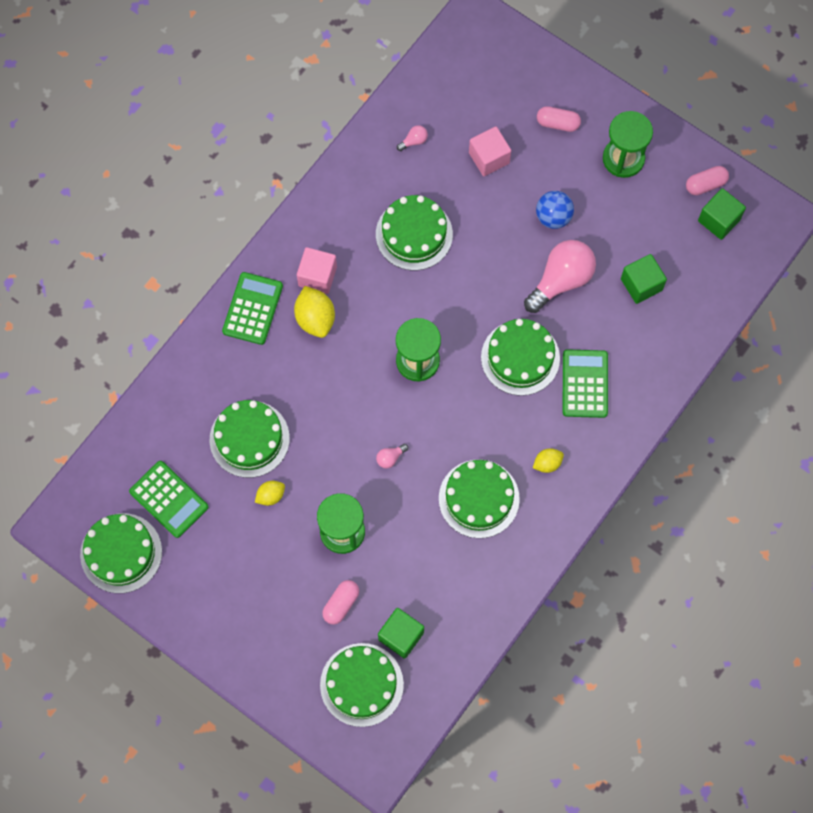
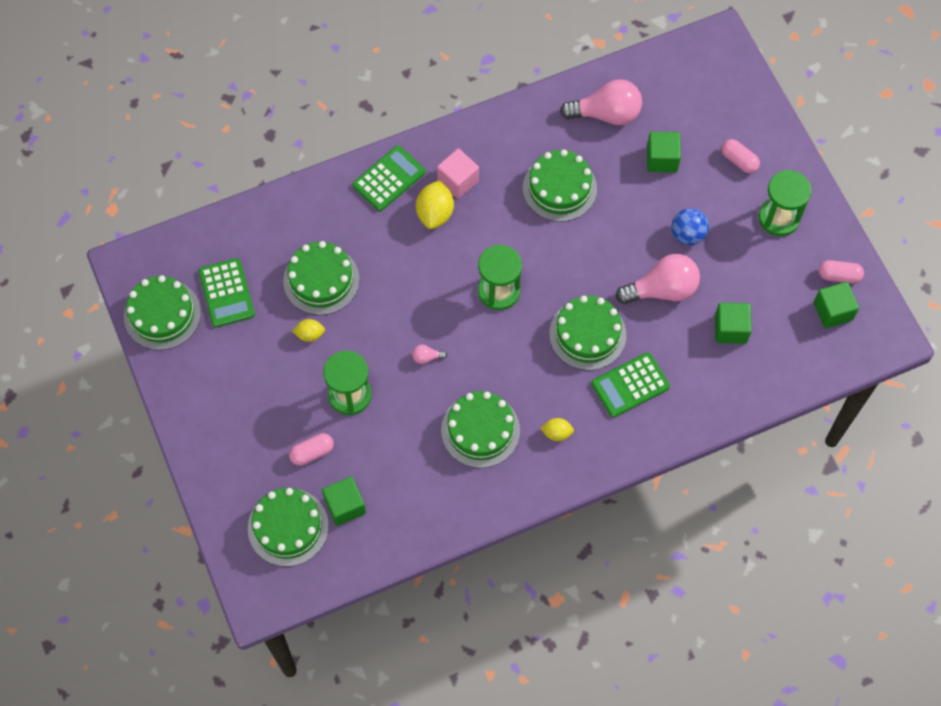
camera: 30 degrees right, 5 degrees down
pink light bulb [397,125,428,151] -> pink light bulb [560,79,642,125], size x2.46
pink cube [469,127,511,176] -> green cube [647,132,681,172]
green calculator [563,349,608,418] -> green calculator turned 150 degrees counterclockwise [591,352,670,418]

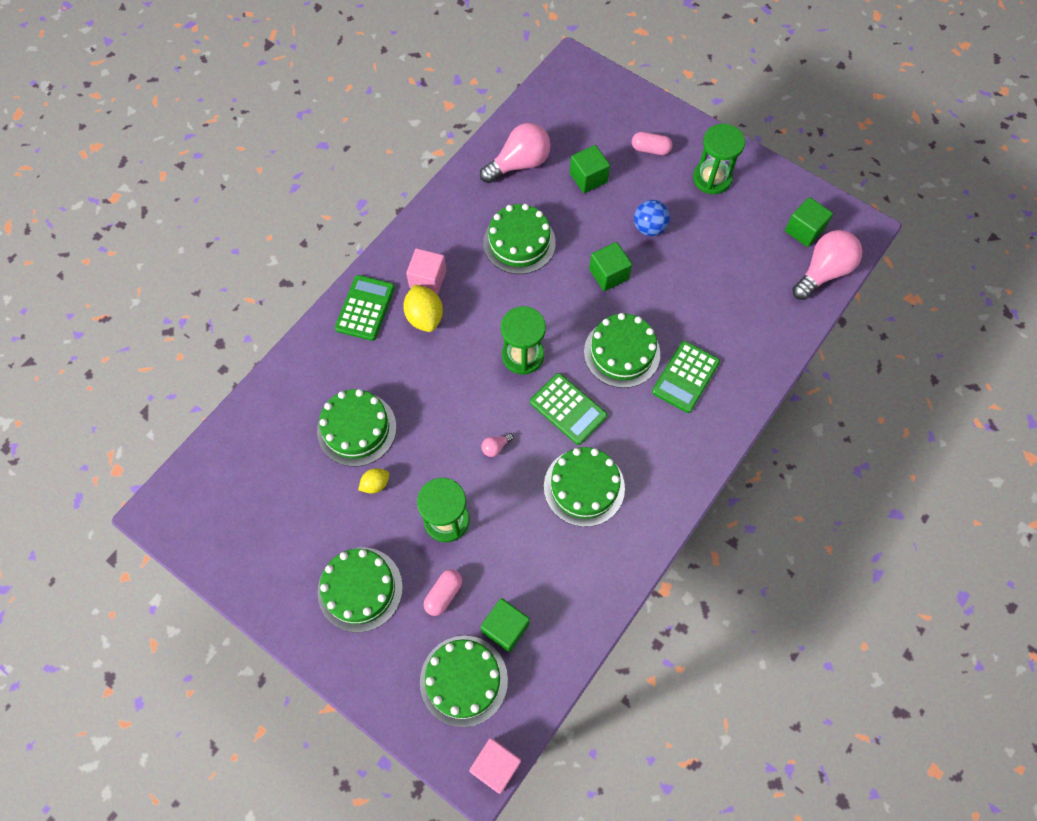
camera: 30 degrees left, 0 degrees up
green cake [124,275,201,350] -> green cake moved to [317,548,403,632]
green calculator [198,258,255,327] -> green calculator moved to [530,373,607,445]
yellow lemon [540,418,574,441] -> none
pink light bulb [616,254,700,304] -> pink light bulb moved to [792,230,862,300]
green cube [715,303,752,344] -> green cube moved to [589,242,632,291]
pink capsule [819,260,864,284] -> none
none -> pink cube [469,738,521,794]

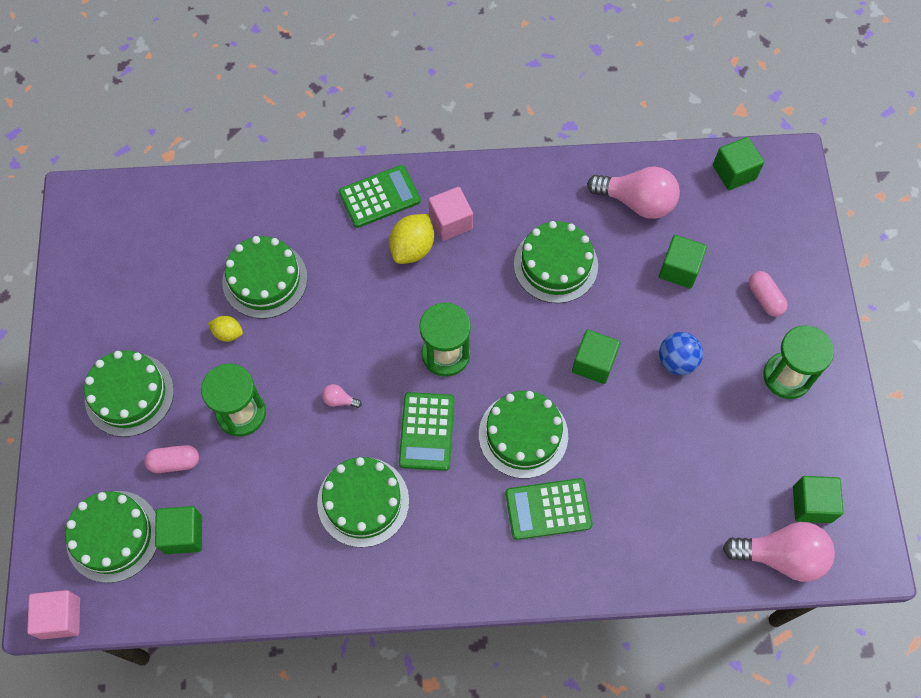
camera: 50 degrees right, 0 degrees up
none -> green cube [713,137,764,190]

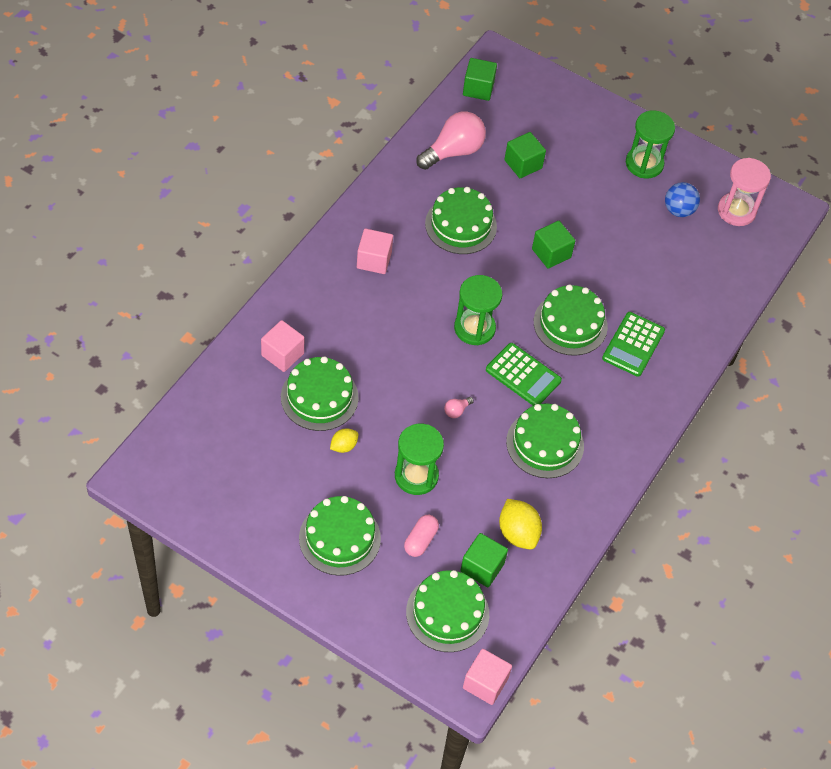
camera: 60 degrees left, 10 degrees down
green calculator [339,165,421,228] -> none
yellow lemon [389,214,434,264] -> yellow lemon moved to [499,499,542,549]
blue ball [659,332,703,375] -> blue ball moved to [665,182,700,217]
pink light bulb [723,522,835,582] -> none
pink capsule [748,271,788,317] -> none
green cube [793,476,844,523] -> pink hourglass [718,158,771,226]
none -> pink cube [261,320,304,372]

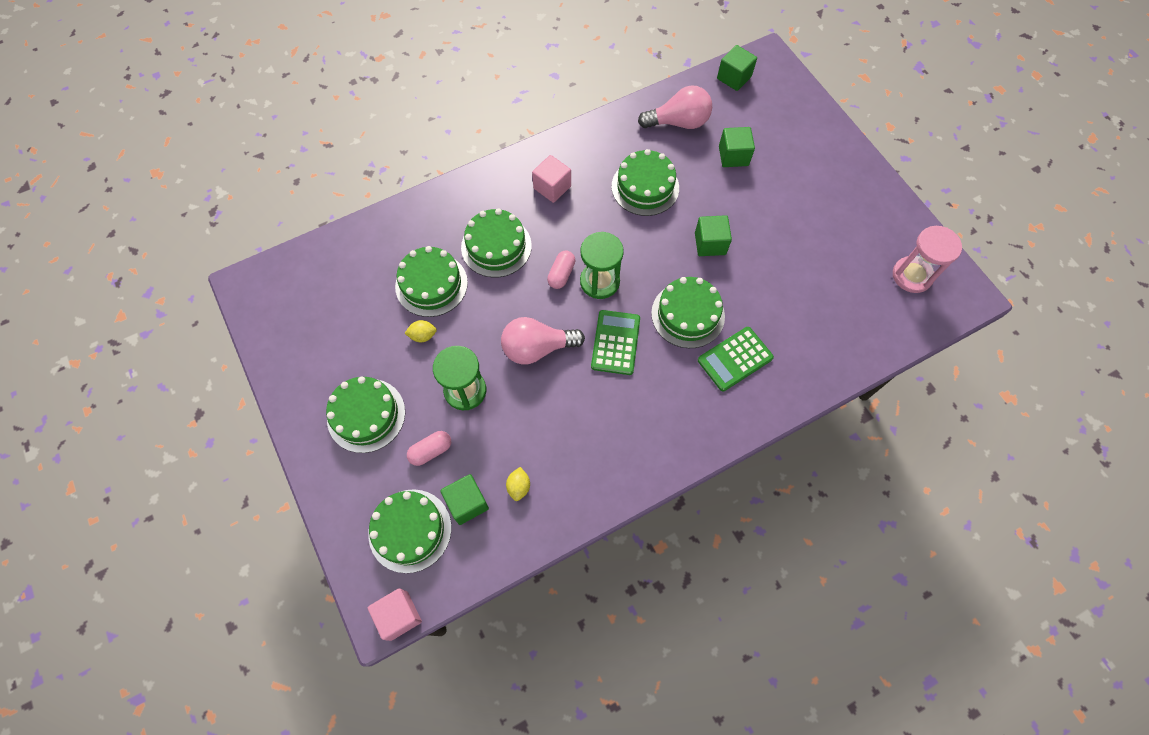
camera: 35 degrees right, 10 degrees up
pink cube [261,320,304,372] -> none
pink light bulb [444,397,474,418] -> pink light bulb [501,317,585,364], size x2.46
green calculator [486,343,562,406] -> green calculator turned 150 degrees counterclockwise [591,310,640,375]
yellow lemon [499,499,542,549] -> yellow lemon [506,467,530,501], size x0.58
green cake [506,403,584,478] -> green cake moved to [461,208,532,277]
green hourglass [626,110,675,179] -> none
blue ball [665,182,700,217] -> none
none -> pink capsule [547,250,575,289]

